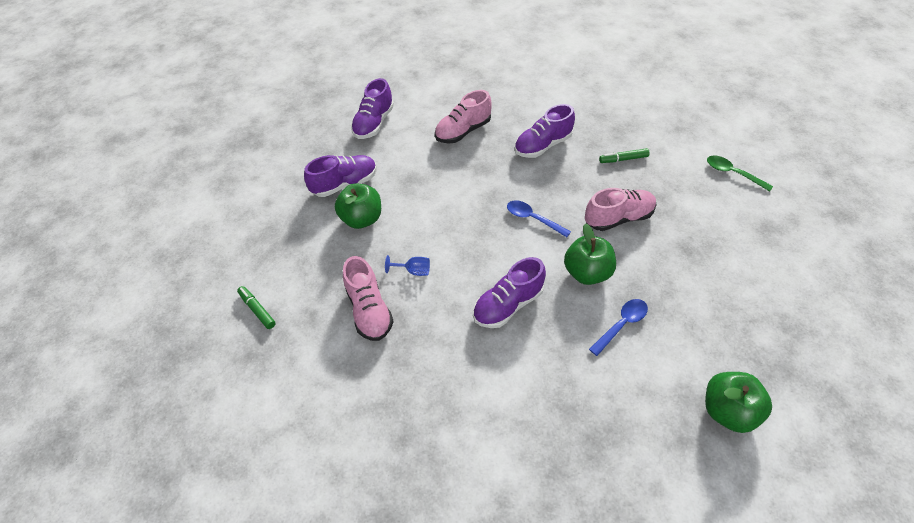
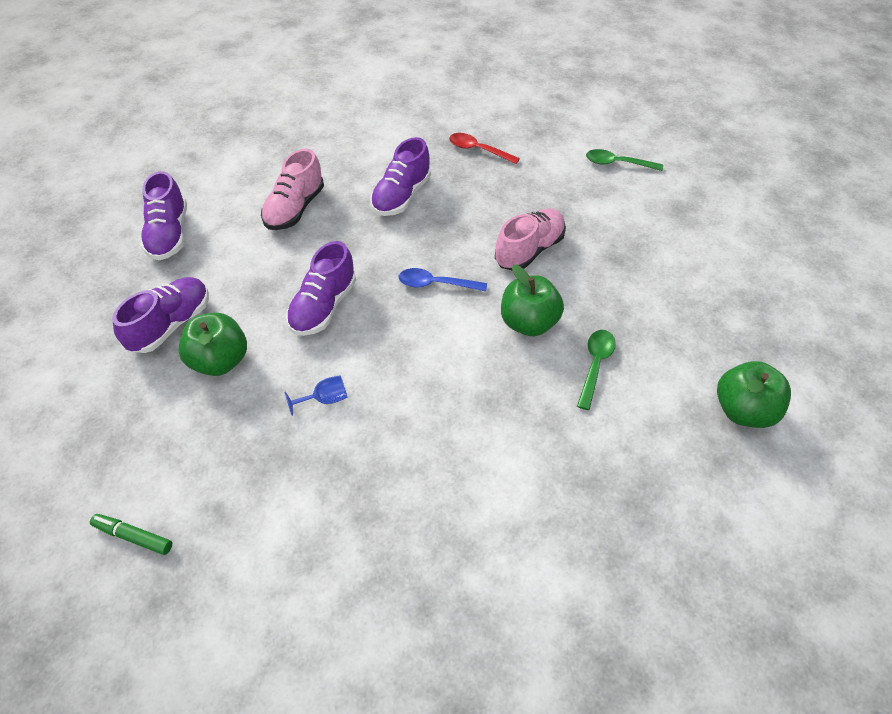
camera: 30 degrees left, 0 degrees up
pink shoe [343,256,394,341] -> none
purple shoe [473,257,546,328] -> purple shoe moved to [286,241,356,336]
blue spoon [589,299,648,356] -> green spoon [577,330,616,410]
green marker [599,148,650,163] -> none
none -> red spoon [449,133,520,164]

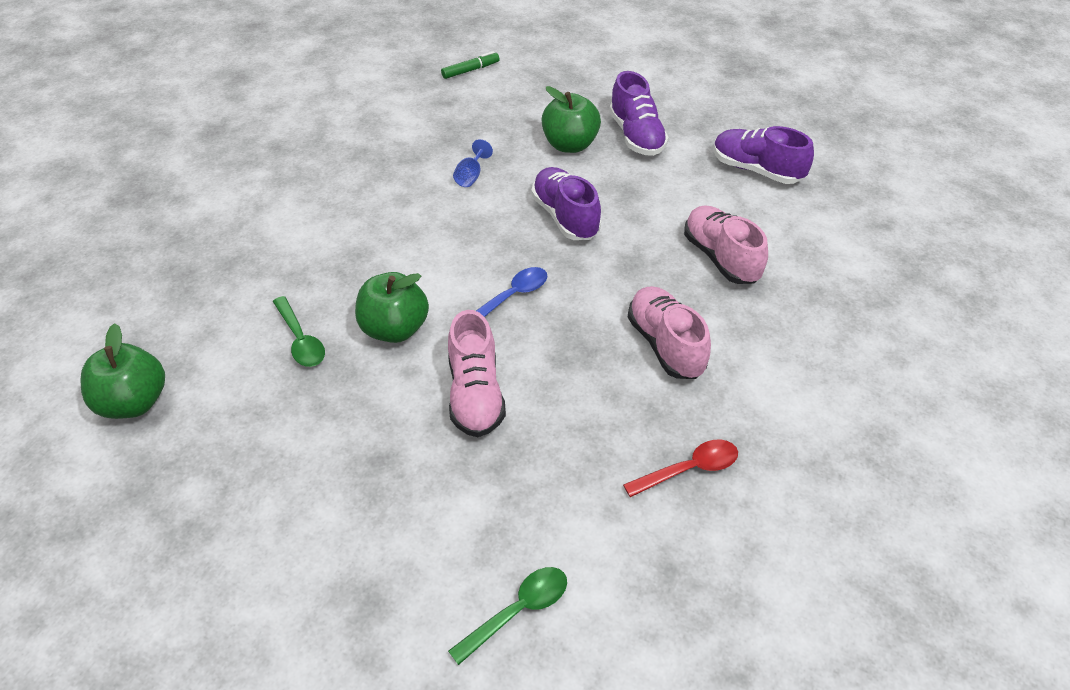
camera: 130 degrees right, 5 degrees down
purple shoe [370,137,431,216] -> pink shoe [628,286,711,379]

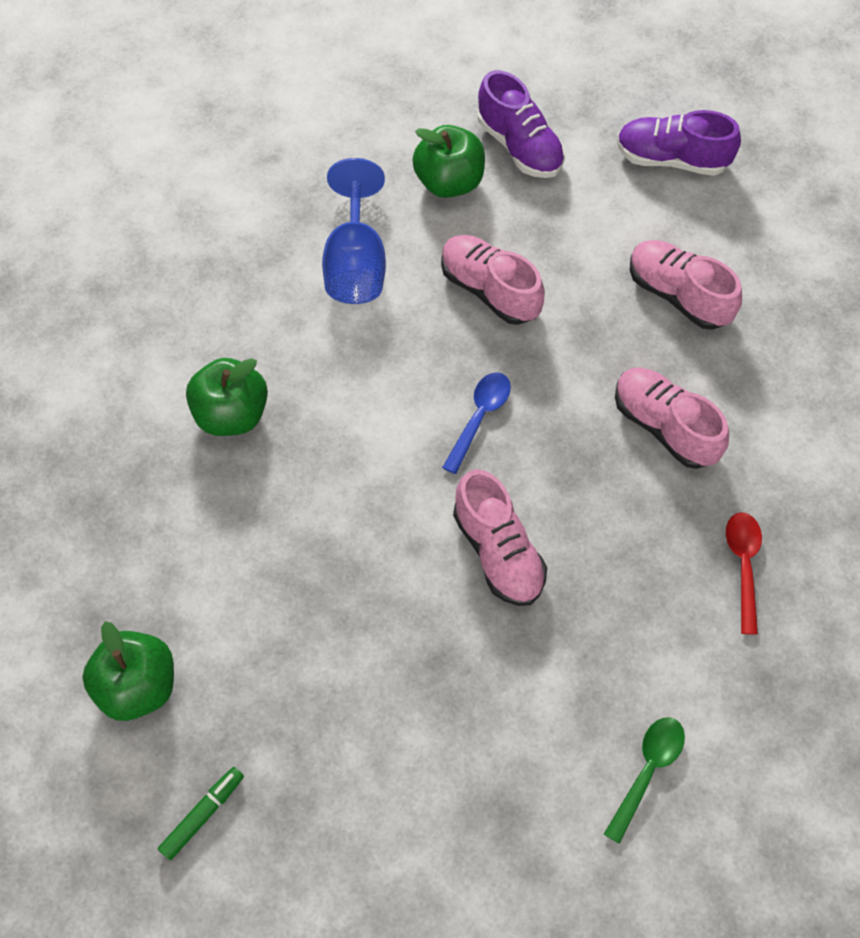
camera: 20 degrees left, 15 degrees up
green spoon [273,296,325,367] -> none
green apple [355,272,429,343] -> green apple moved to [186,358,268,436]
green marker [441,51,499,79] -> green marker moved to [158,767,244,860]
blue goblet [453,139,493,187] -> blue goblet [322,158,386,304], size x2.13
purple shoe [531,167,601,240] -> pink shoe [441,235,545,325]
red spoon [623,439,738,497] -> red spoon turned 45 degrees counterclockwise [726,512,762,635]

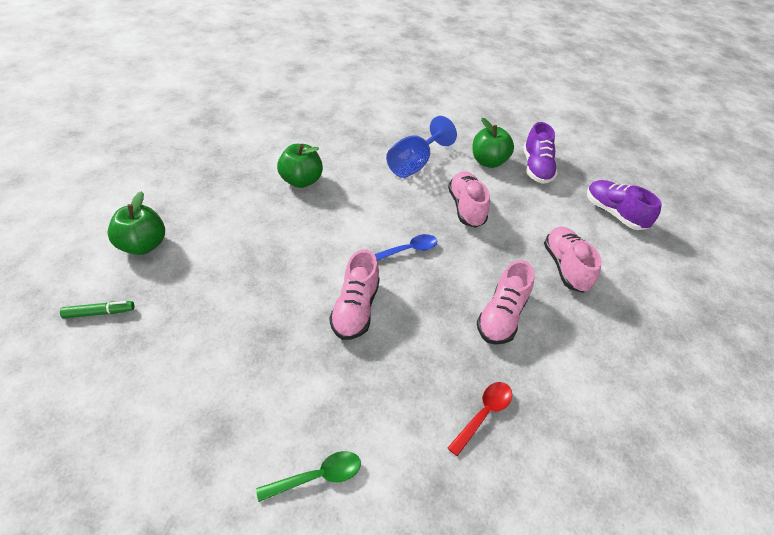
camera: 35 degrees right, 15 degrees down
pink shoe [615,367,729,469] -> pink shoe turned 150 degrees counterclockwise [477,260,534,345]

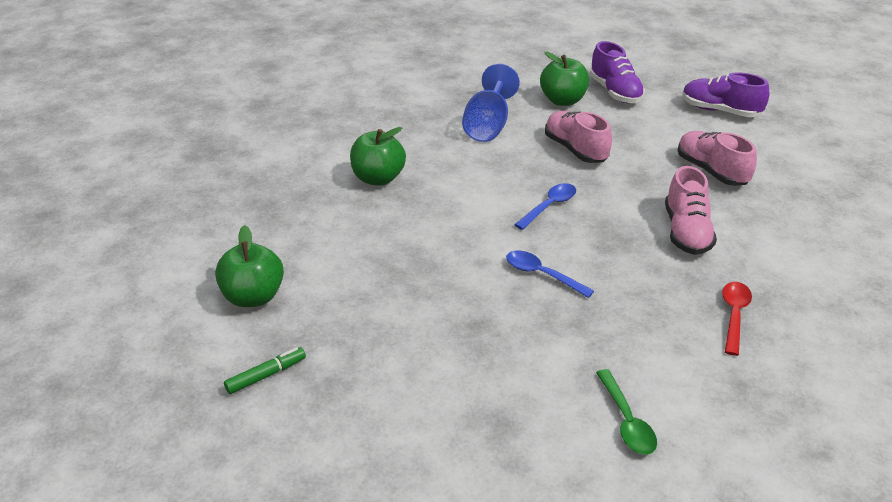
camera: 20 degrees left, 10 degrees down
green spoon [256,451,361,502] -> green spoon turned 120 degrees clockwise [596,369,657,455]
pink shoe [329,250,380,340] -> blue spoon [506,251,594,298]

